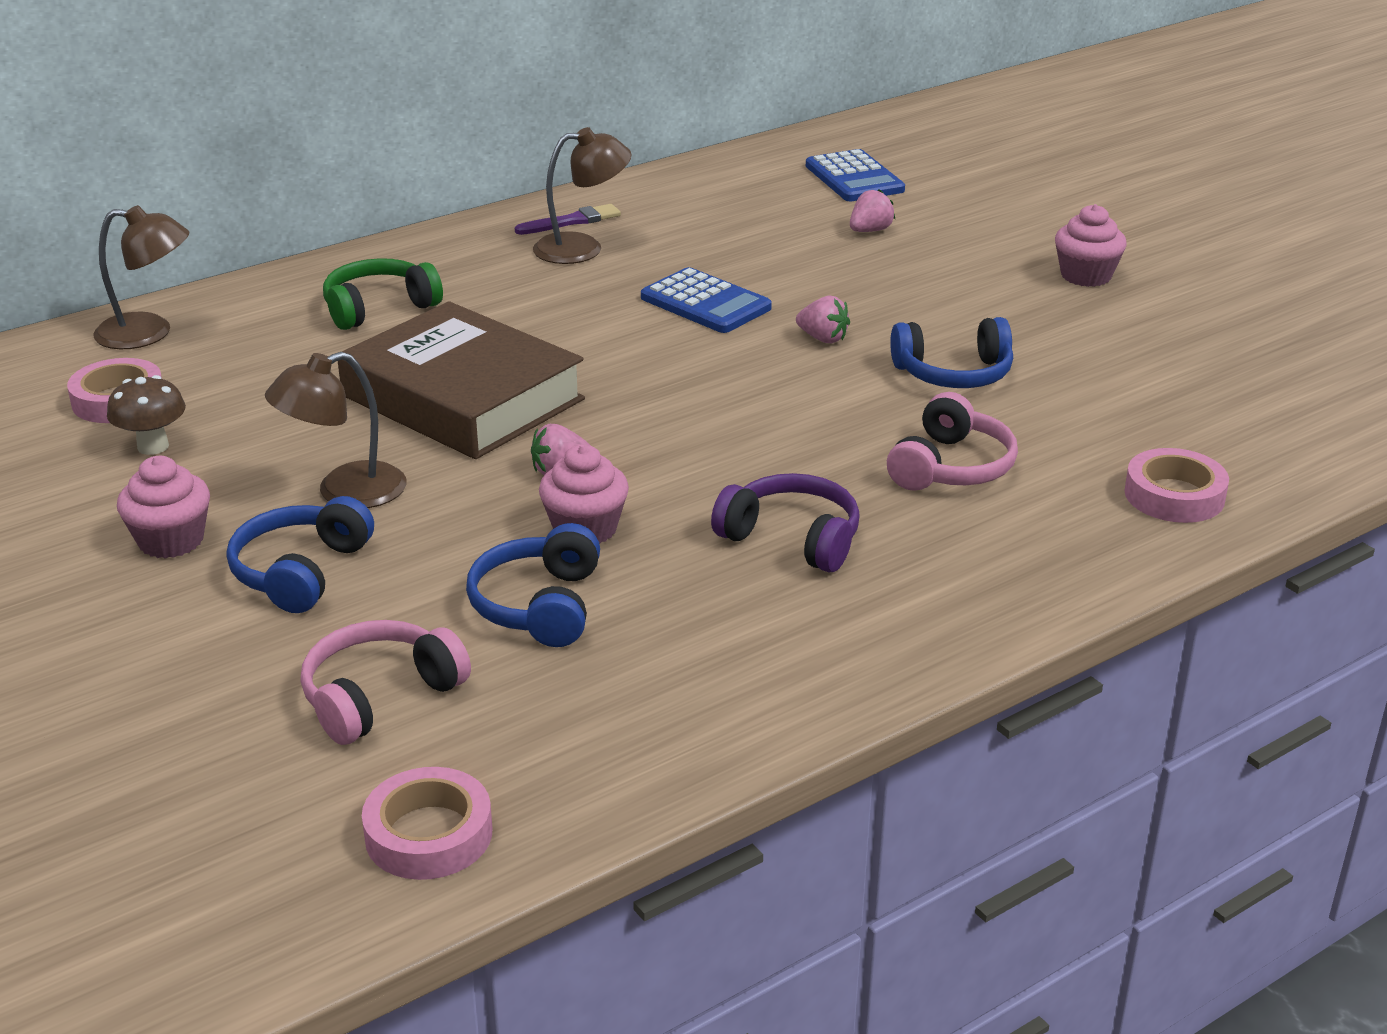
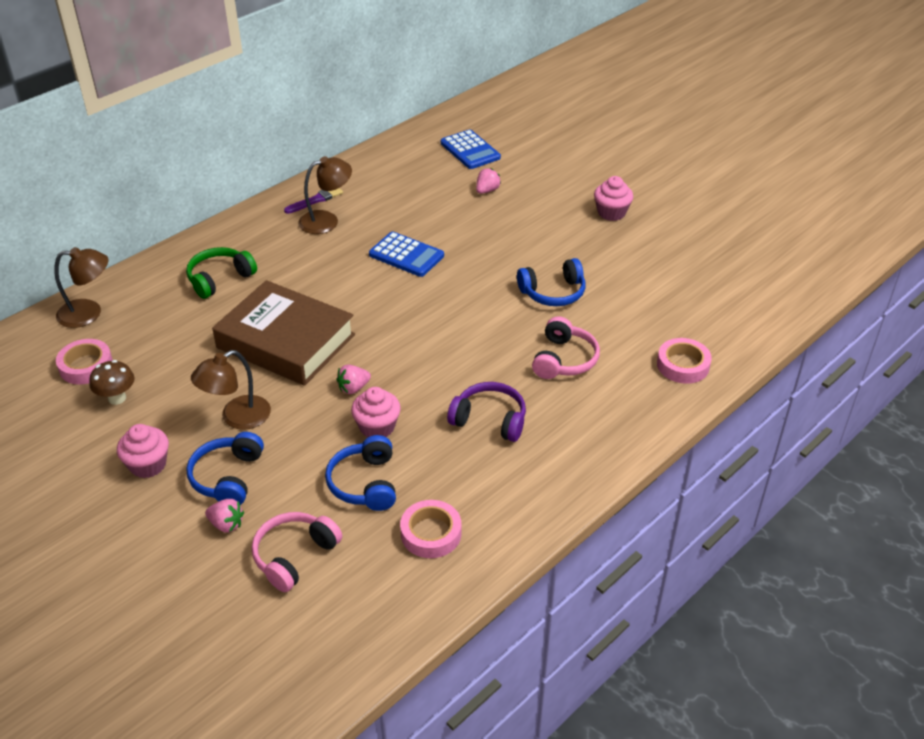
camera: 10 degrees left, 10 degrees up
pink tape [362,767,492,880] -> pink tape moved to [400,500,461,558]
pink strawberry [796,296,850,343] -> pink strawberry moved to [205,499,244,533]

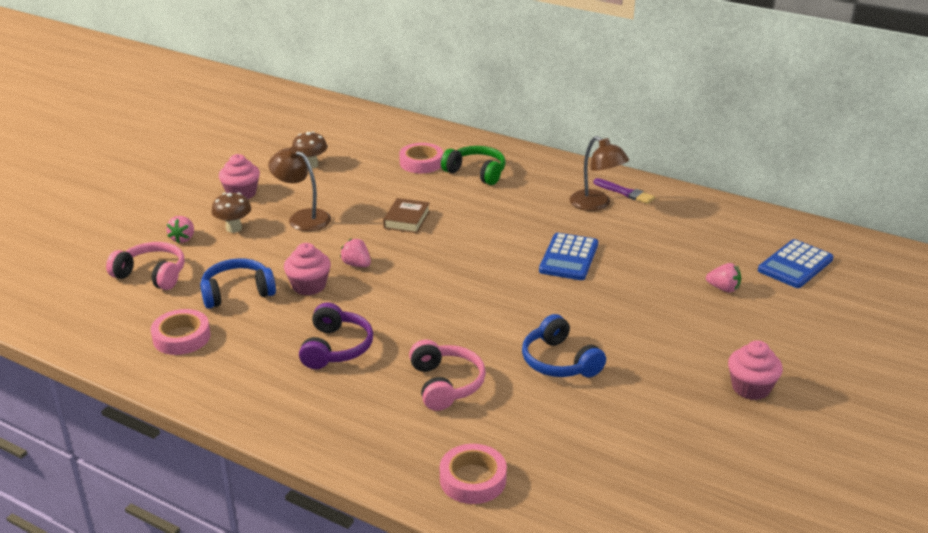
camera: 75 degrees right, 10 degrees down
brown lamp [54,247,109,328] -> none
pink tape [56,339,113,385] -> pink tape moved to [399,143,443,173]
blue headphones [186,432,264,505] -> brown mushroom [212,193,251,233]
brown book [212,280,355,386] -> brown book [383,198,430,233], size x0.43
pink headphones [532,316,600,379] -> pink headphones turned 105 degrees counterclockwise [409,340,486,411]

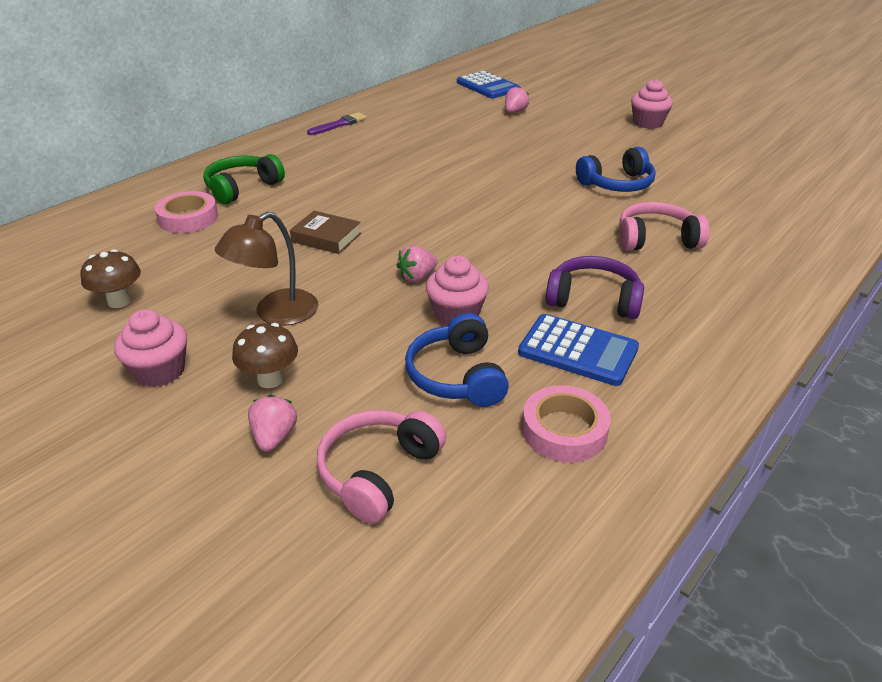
camera: 80 degrees left, 5 degrees up
pink strawberry [166,216,194,243] -> pink strawberry turned 105 degrees counterclockwise [248,395,297,452]
pink tape [440,444,507,504] -> none
blue calculator [539,233,598,280] -> blue calculator moved to [518,314,639,386]
brown lamp [569,136,629,211] -> none

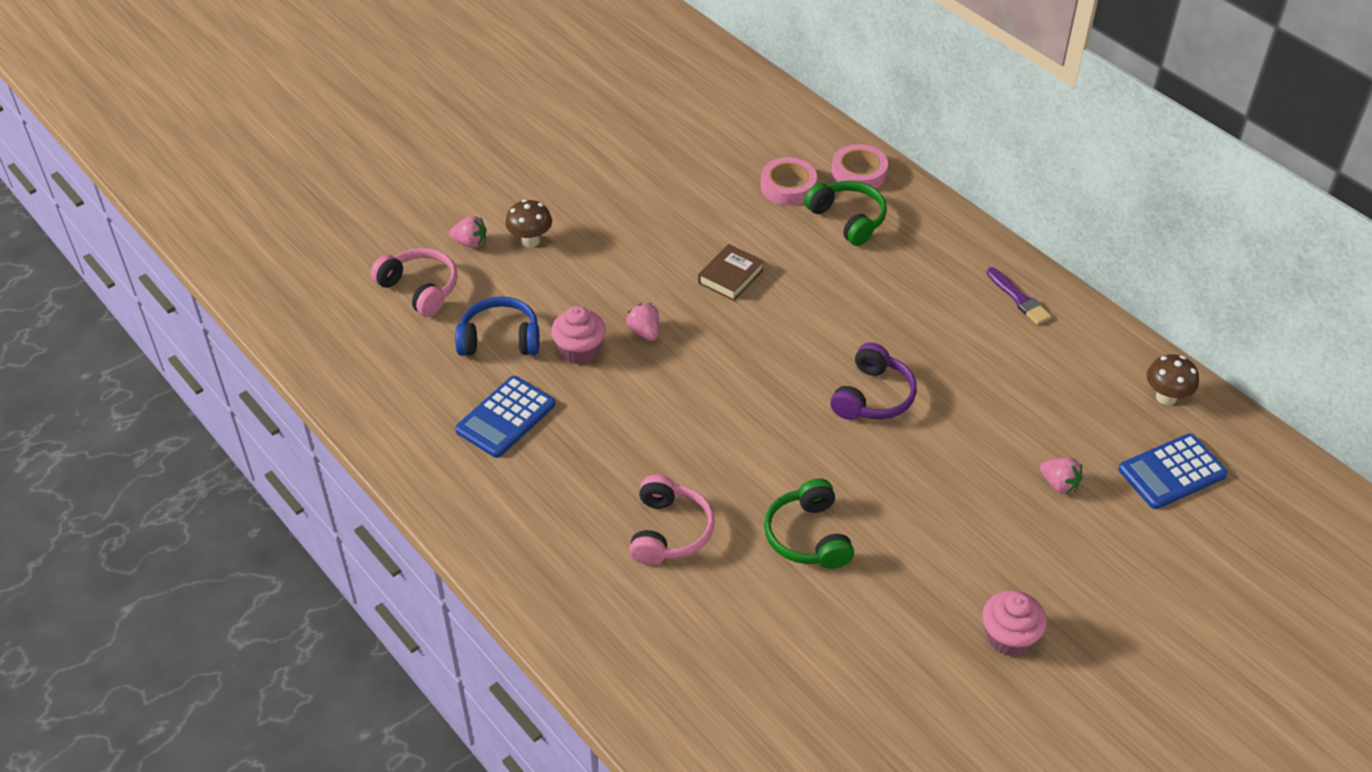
camera: 100 degrees right, 10 degrees up
brown mushroom [80,249,141,308] -> brown mushroom moved to [1147,354,1199,405]
pink cupcake [114,309,187,387] -> none
brown lamp [215,212,318,326] -> none
pink tape [522,385,611,462] -> pink tape moved to [832,144,888,189]
purple headphones [546,256,644,319] -> purple headphones moved to [830,342,917,420]
blue headphones [576,147,655,192] -> green headphones [764,479,854,569]

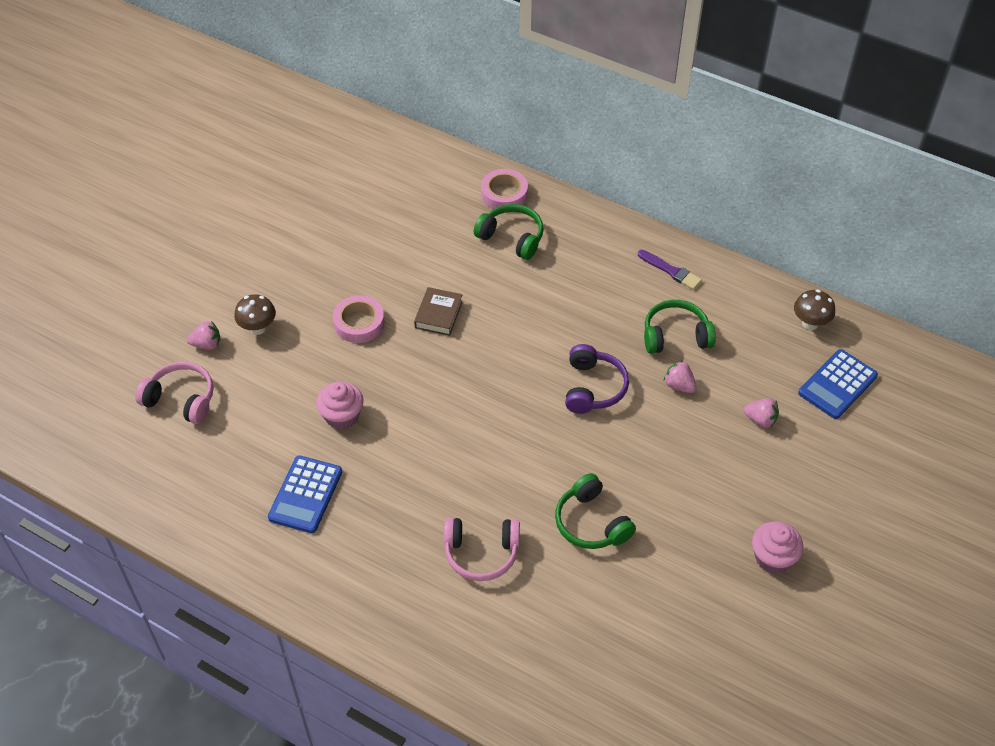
camera: 20 degrees left, 5 degrees up
blue headphones [455,296,540,356] -> none
pink strawberry [626,303,659,341] -> pink strawberry moved to [664,361,696,393]
pink headphones [629,475,715,565] -> pink headphones turned 105 degrees clockwise [444,517,520,581]
pink tape [761,157,817,205] -> pink tape moved to [333,295,385,343]
none -> green headphones [644,300,716,354]

